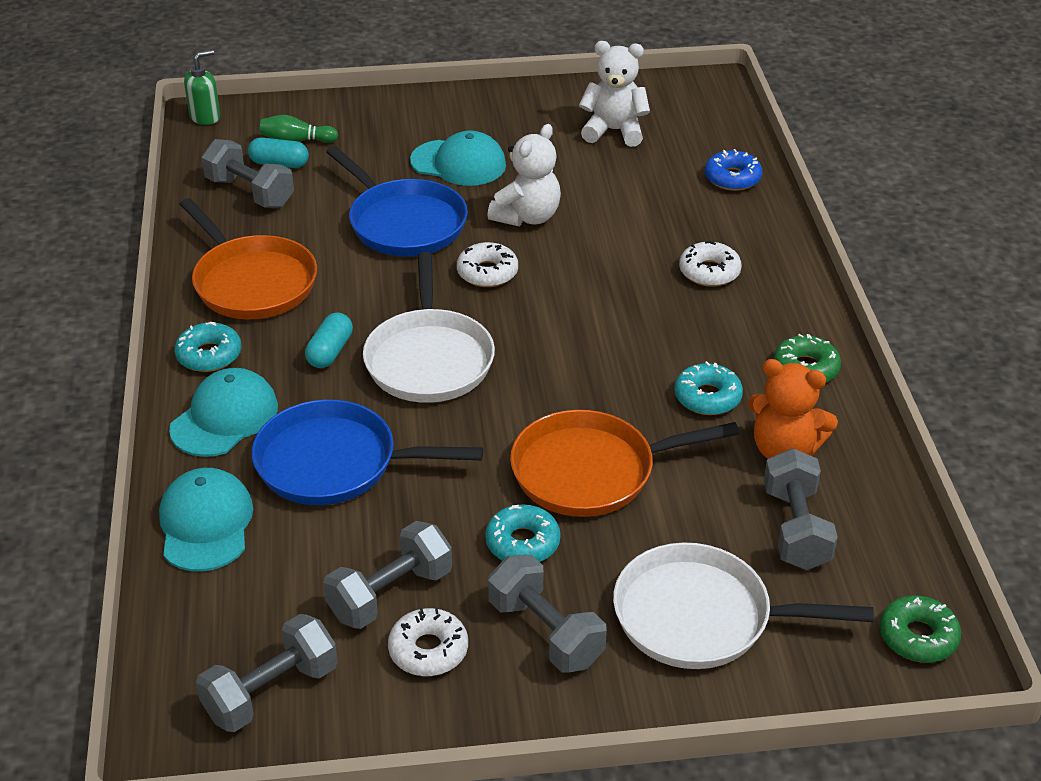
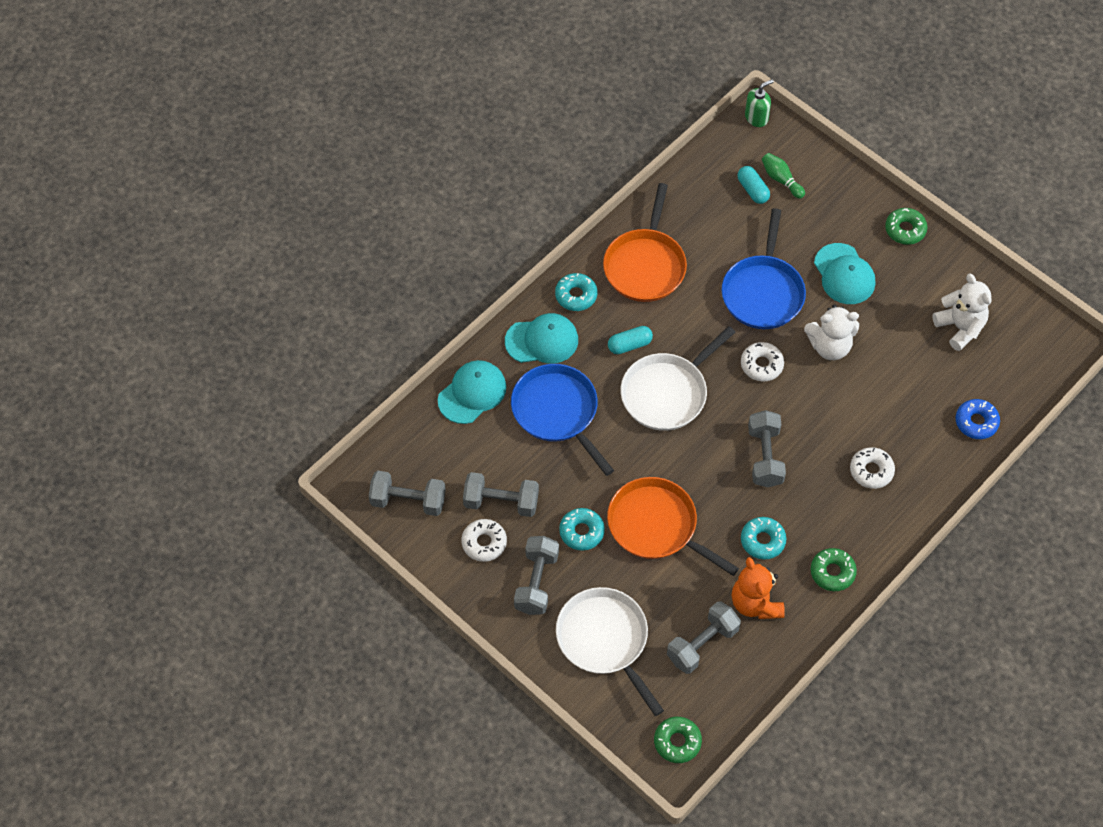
camera: 50 degrees right, 20 degrees up
green soap dispenser [184,50,220,125] -> green soap dispenser turned 45 degrees counterclockwise [745,79,774,127]
grey dumbbell [201,139,294,208] -> grey dumbbell moved to [748,410,786,487]
none -> green donut [885,208,928,245]

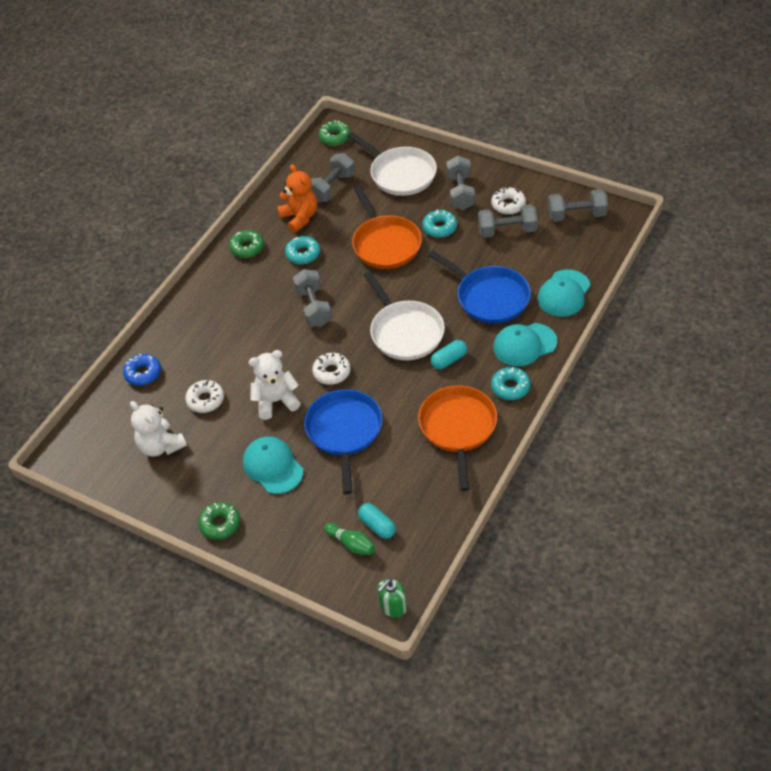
camera: 170 degrees right, 10 degrees down
orange pan [607,477,739,576] -> orange pan turned 45 degrees clockwise [352,186,422,269]
white pan [621,326,735,431] -> white pan turned 120 degrees clockwise [364,271,445,360]
white donut [850,447,895,489] -> white donut moved to [185,380,224,413]

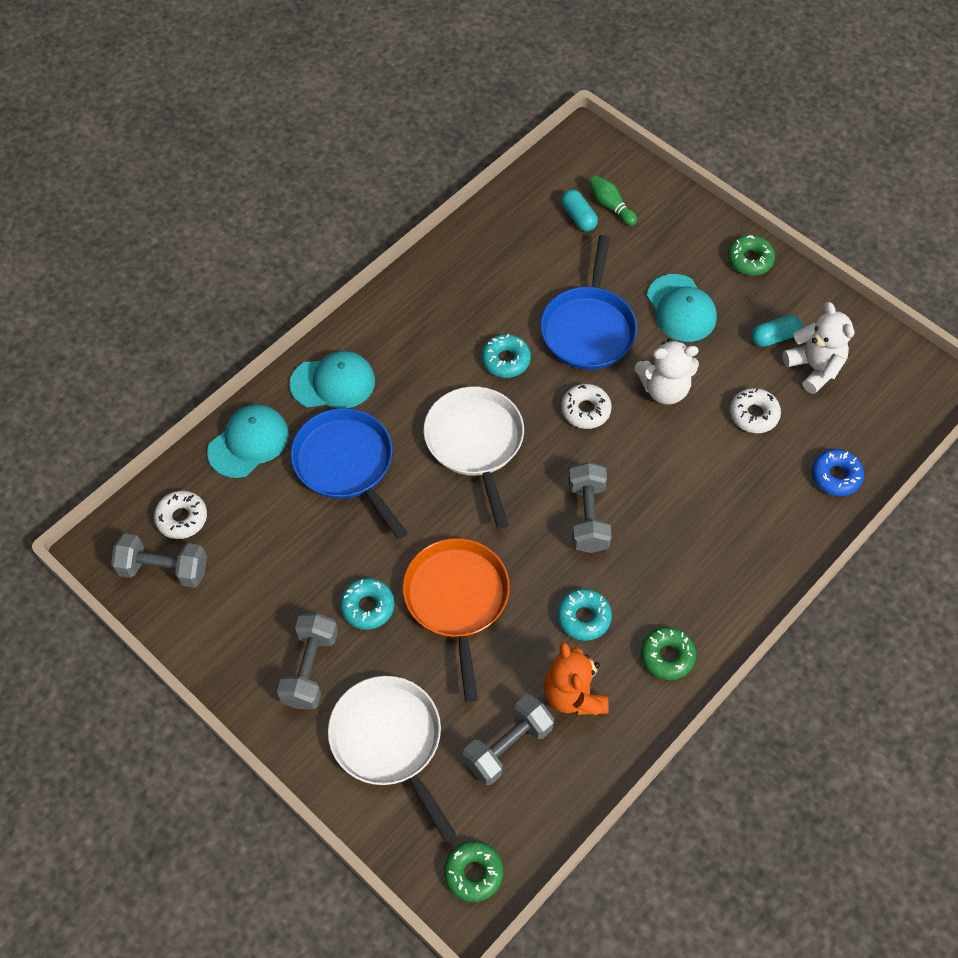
camera: 170 degrees left, 10 degrees up
green soap dispenser [378,579,407,618] -> none
orange pan [418,386,497,491] -> none
turquoise capsule [431,340,467,369] -> turquoise capsule moved to [752,315,802,347]
grey dumbbell [478,204,538,238] -> none
white donut [491,187,526,215] -> white donut moved to [154,491,207,539]
turquoise donut [491,367,530,400] -> turquoise donut moved to [482,334,531,378]

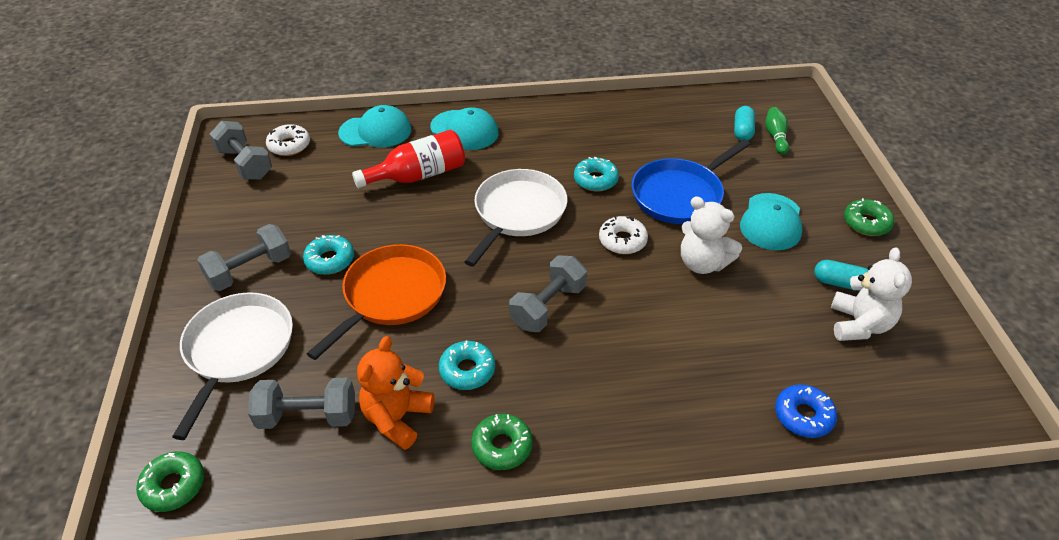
camera: 40 degrees right, 15 degrees down
blue pan [291,408,408,540] -> red bottle [352,130,465,188]
white donut [730,388,781,433] -> none

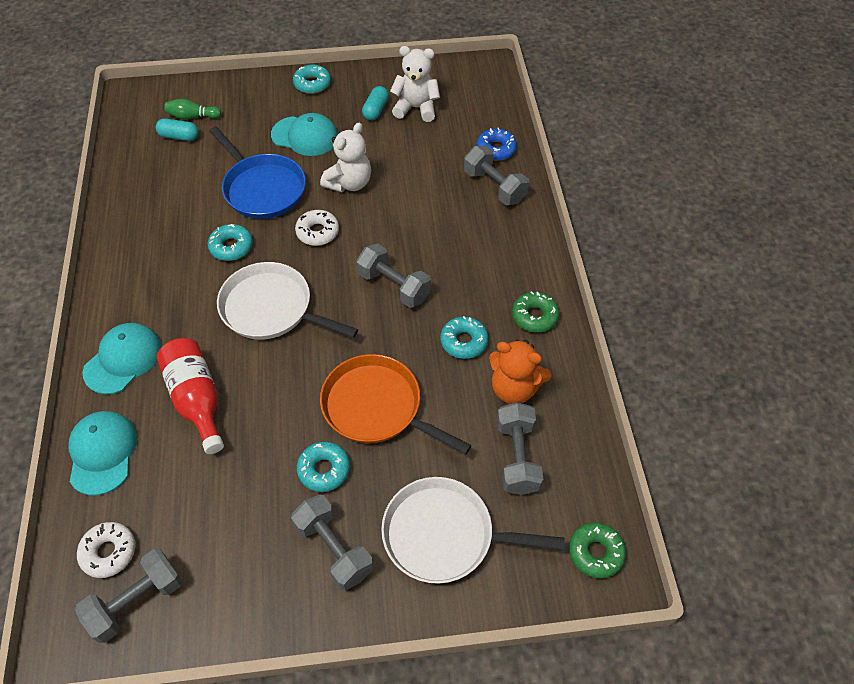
camera: 90 degrees left, 10 degrees up
green donut [844,198,895,236] -> turquoise donut [293,65,331,94]
none -> grey dumbbell [464,146,529,205]

